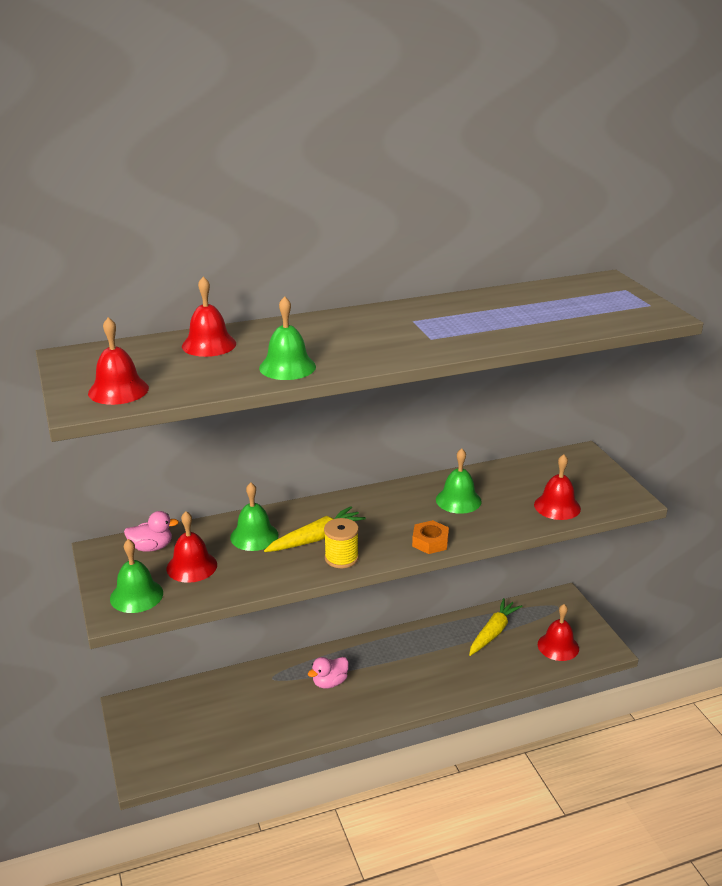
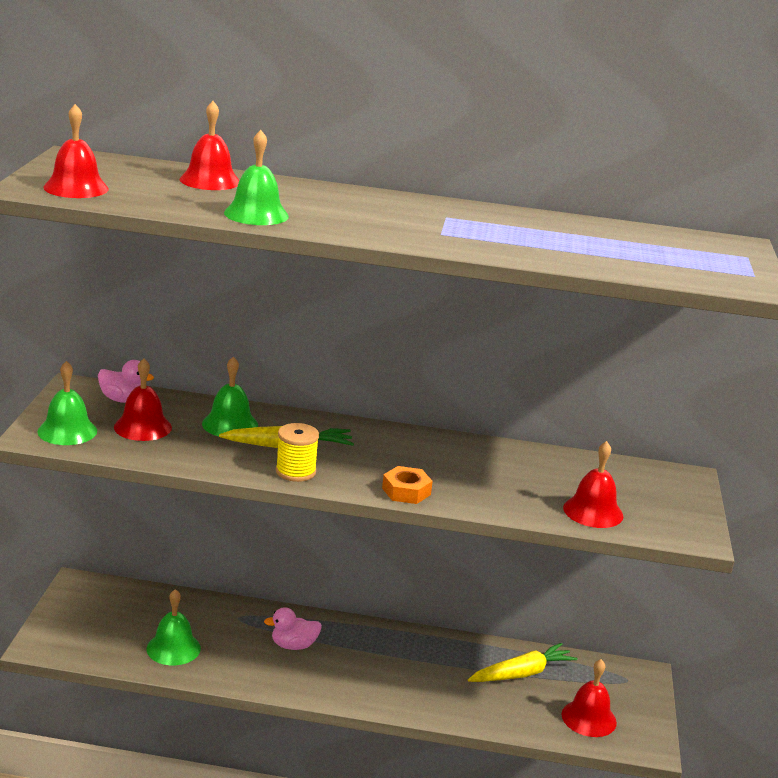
camera: 25 degrees right, 5 degrees down
green bell [436,448,482,514] -> green bell moved to [146,589,201,665]

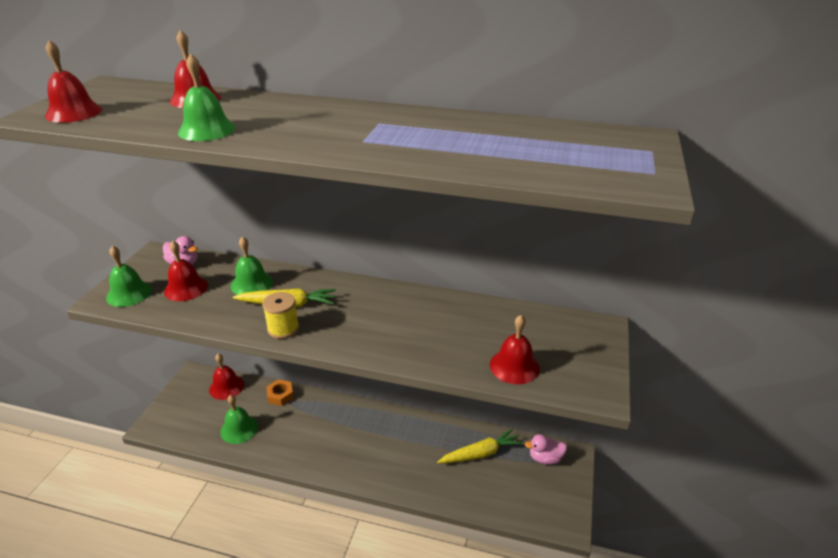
camera: 10 degrees right, 10 degrees up
pink duck [264,607,322,650] -> pink duck moved to [525,434,567,464]
orange nut [382,466,433,504] -> orange nut moved to [266,379,294,406]
red bell [562,659,617,737] -> red bell moved to [209,354,244,400]

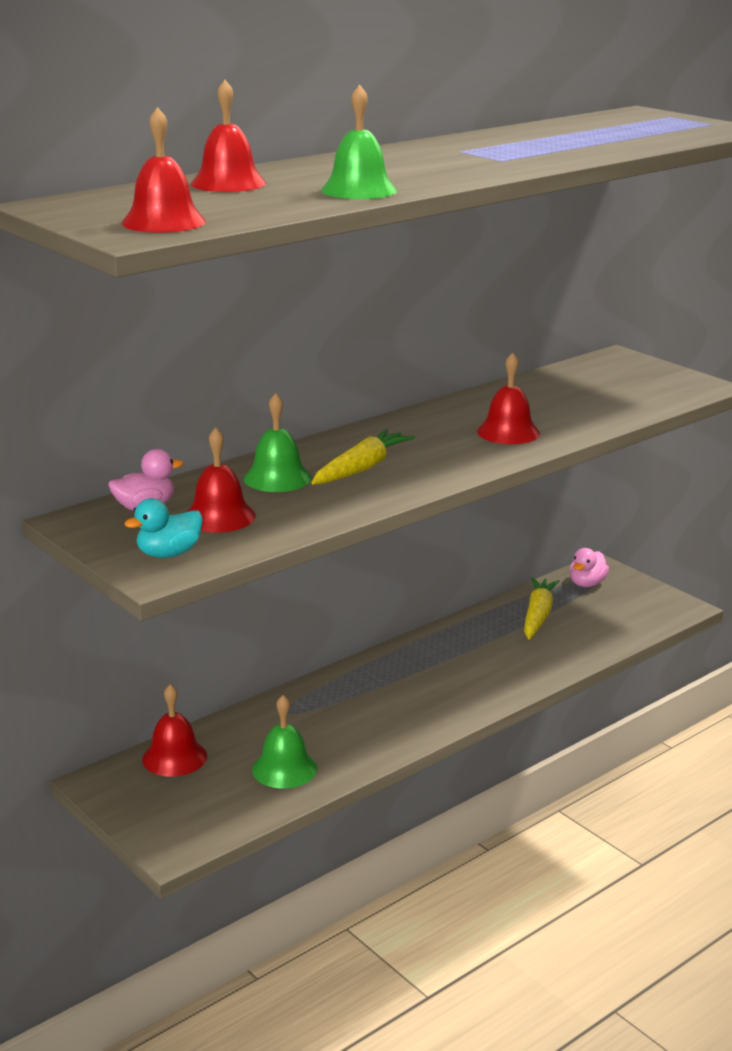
camera: 55 degrees left, 10 degrees down
green bell [106,246,152,307] -> turquoise duck [124,498,203,558]
yellow spool [262,292,299,339] -> none
orange nut [266,379,294,406] -> none
red bell [490,315,540,384] -> red bell moved to [477,352,540,444]

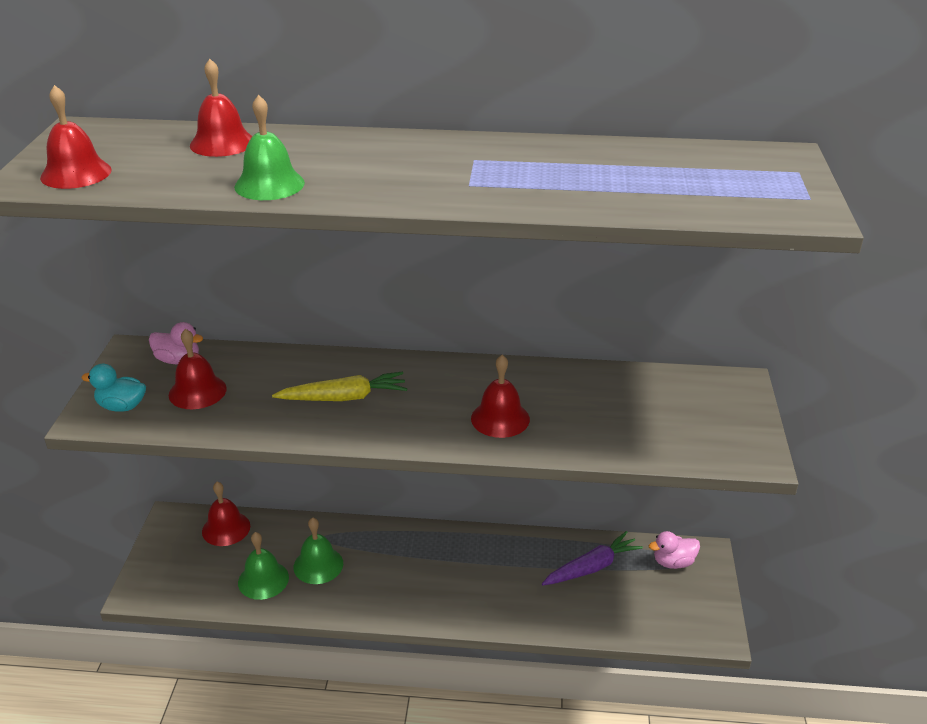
camera: 45 degrees right, 10 degrees up
green bell [244,393,311,492] -> green bell moved to [294,517,343,584]
yellow carrot [524,577,560,640] -> purple carrot [542,531,643,586]

